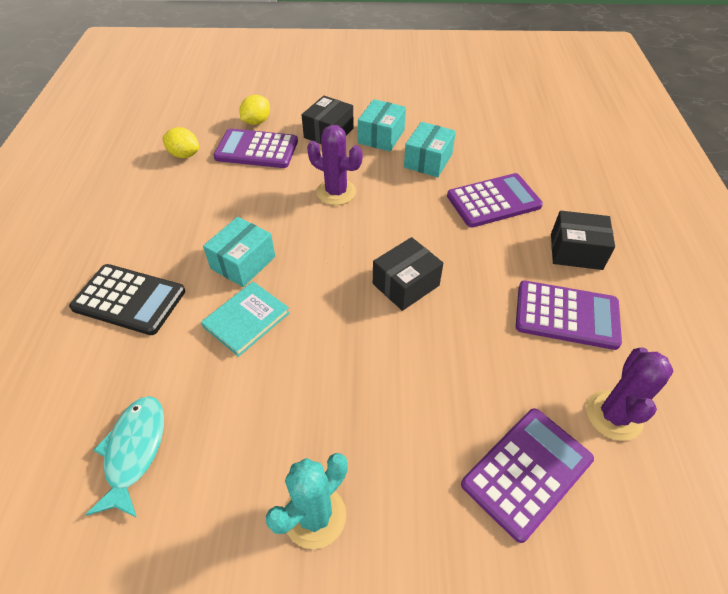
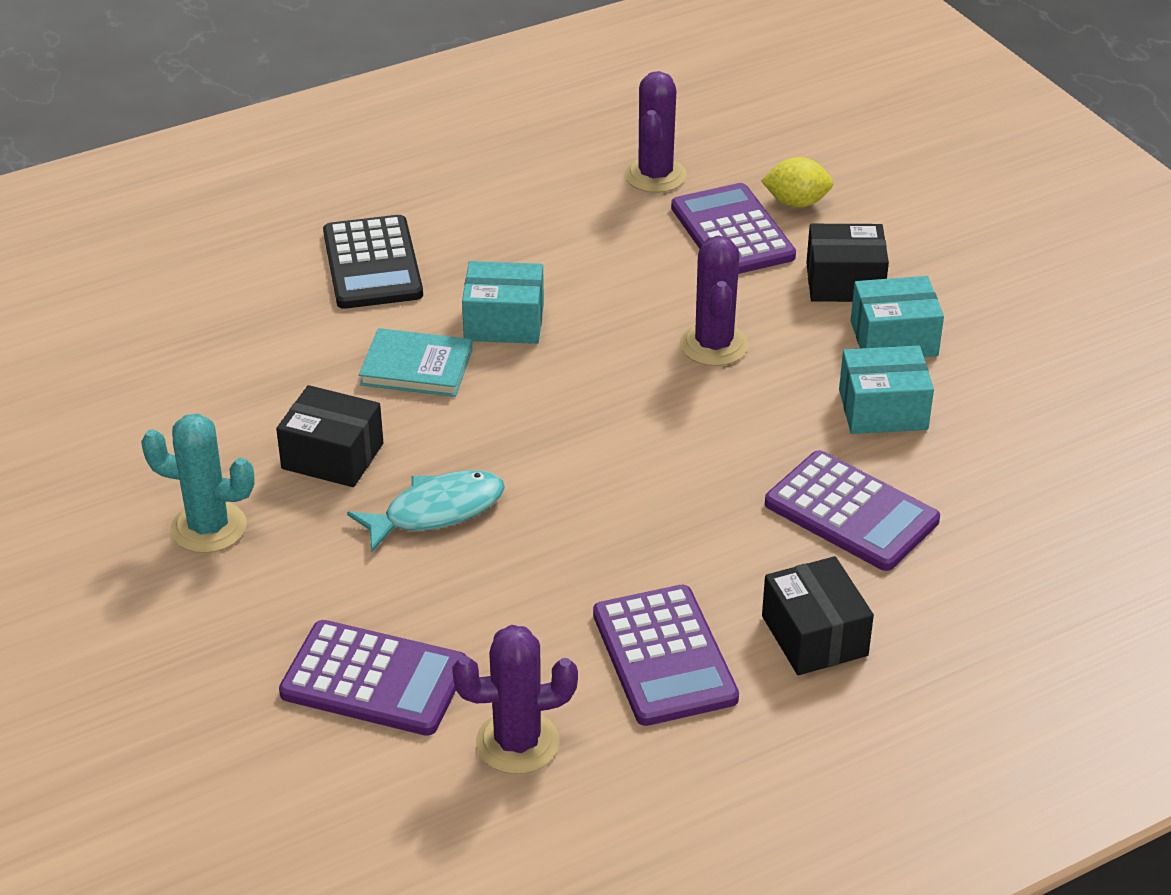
camera: 60 degrees right, 10 degrees down
turquoise fish [85,396,164,518] -> turquoise fish moved to [347,470,505,553]
yellow lemon [163,127,199,158] -> purple cactus [625,71,687,193]
black box [373,237,443,311] -> black box moved to [276,385,383,487]

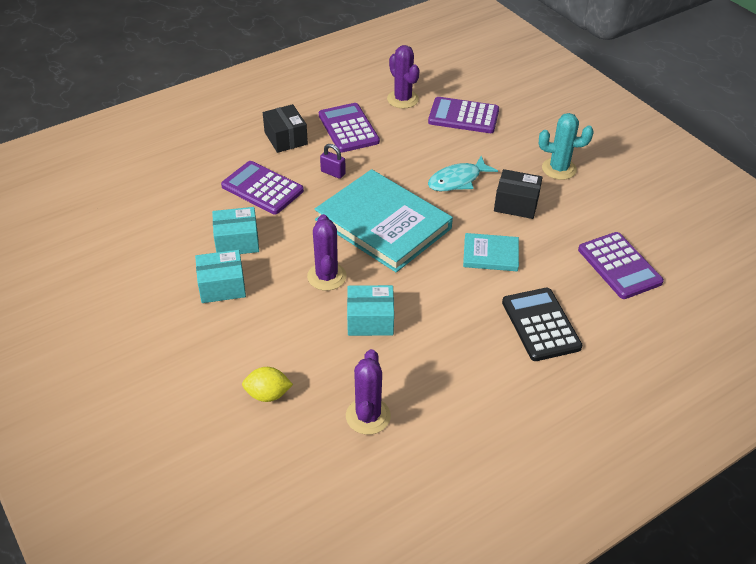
camera: 175 degrees right, 5 degrees up
purple cactus [452,625,578,774] -> purple cactus turned 75 degrees clockwise [387,45,419,108]
turquoise box [462,261,544,344] -> turquoise box moved to [347,285,394,336]
purple calculator [671,183,796,274] -> purple calculator moved to [578,232,664,299]
black box [806,224,889,302] -> none
none -> turquoise book [315,169,453,272]
none -> purple padlock [320,144,346,179]

